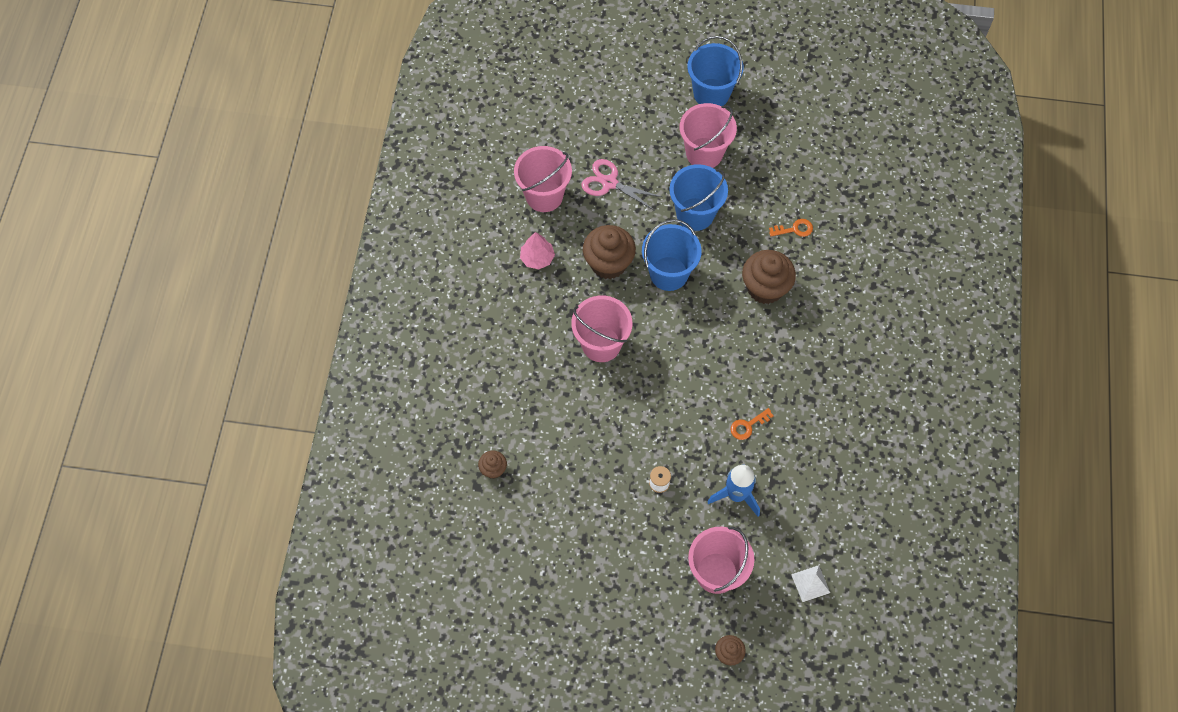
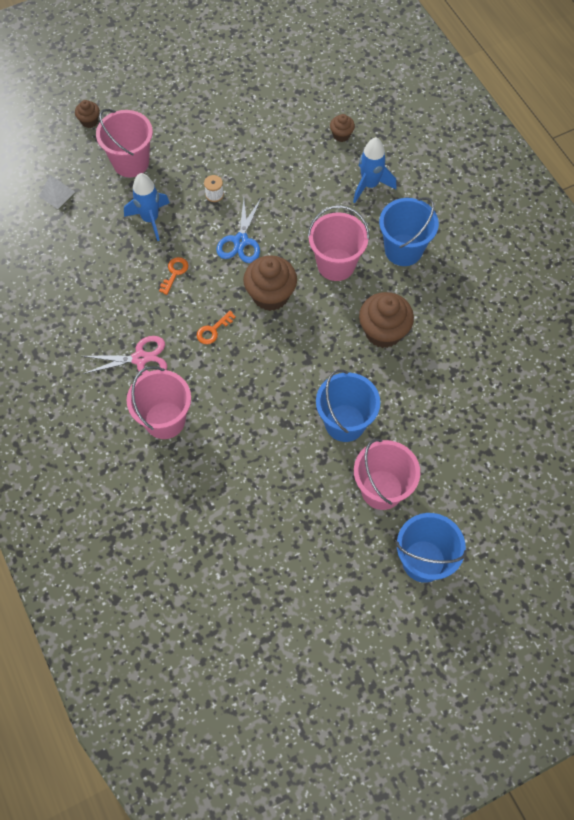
camera: 145 degrees right, 0 degrees up
pink bucket [514,146,572,212] -> pink bucket moved to [127,366,191,439]
pink tree [520,232,555,269] -> none
pink scissors [582,159,662,211] -> pink scissors moved to [83,336,167,375]
blue bucket [642,219,702,291] -> blue bucket moved to [379,197,439,266]
brown cupcake [742,250,796,304] -> brown cupcake moved to [243,255,297,311]
orange key [769,219,813,237] -> orange key moved to [197,311,236,344]
none -> blue scissors [216,197,262,263]
none -> blue rocket [353,137,397,203]

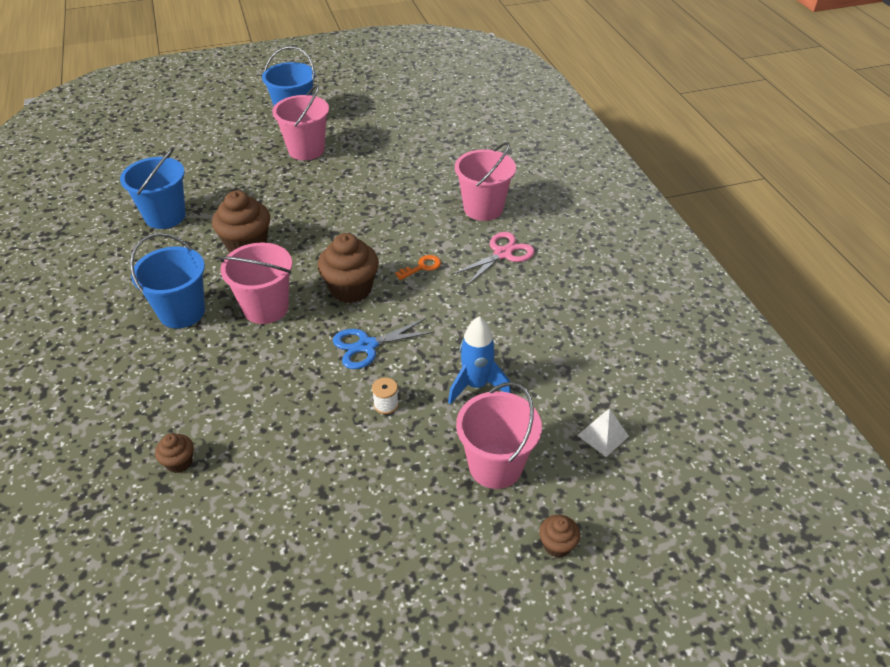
camera: 170 degrees left, 20 degrees down
pink scissors [83,336,167,375] -> pink scissors turned 135 degrees clockwise [452,232,535,286]
orange key [159,257,188,295] -> none
blue scissors [216,197,262,263] -> blue scissors turned 135 degrees counterclockwise [333,318,434,369]
blue bucket [316,370,380,442] -> blue bucket moved to [120,149,186,229]
blue rocket [353,137,397,203] -> none

